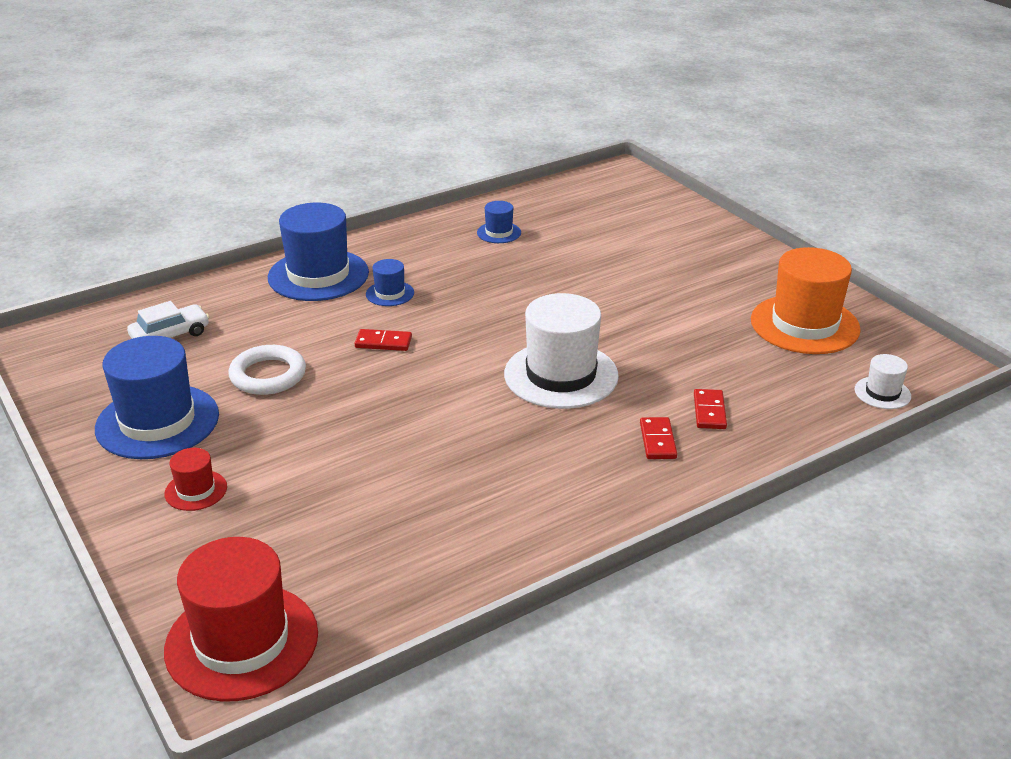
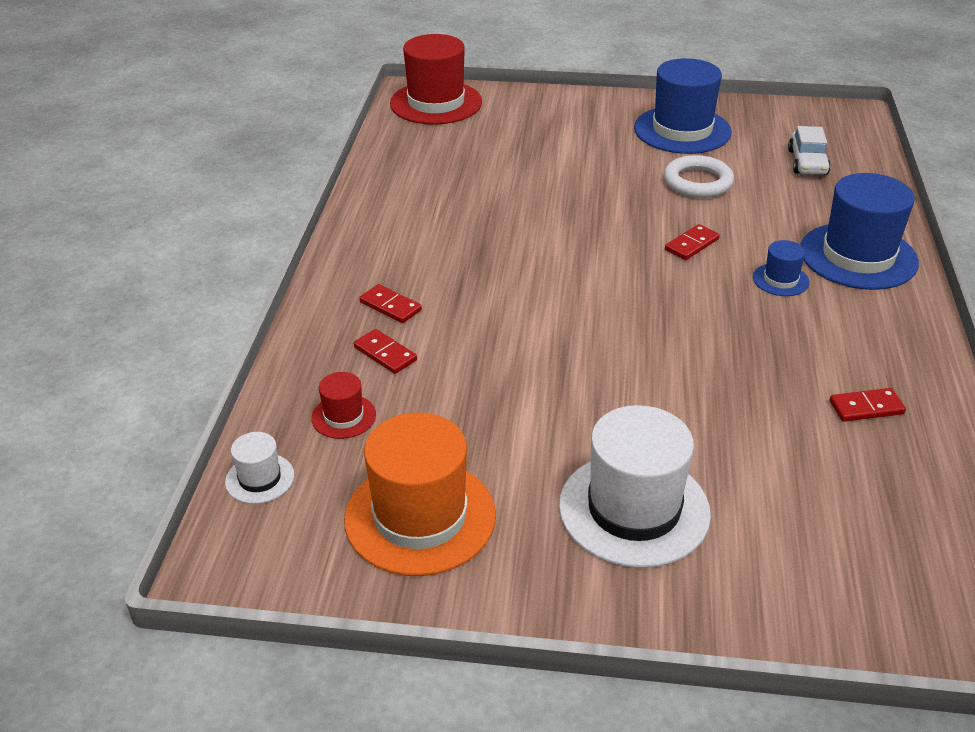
camera: 130 degrees right, 5 degrees up
red hat [164,448,227,511] -> red hat moved to [311,372,376,439]
blue hat [477,201,521,243] -> red domino [830,388,906,422]
white hat [504,293,619,409] -> white hat moved to [559,405,711,568]

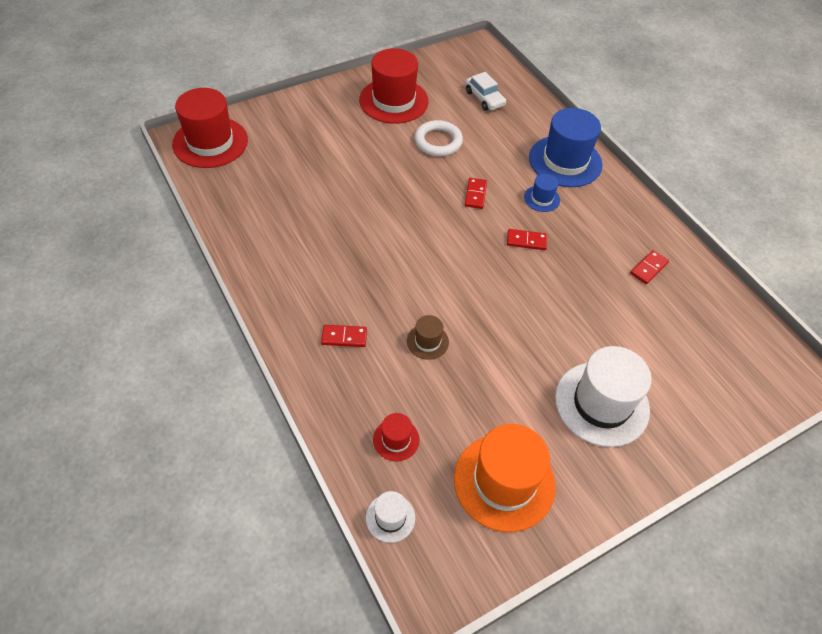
camera: 40 degrees left, 15 degrees up
red domino [354,329,417,374] -> red domino moved to [507,229,547,250]
blue hat [634,58,732,154] -> red hat [359,48,429,124]
none -> brown hat [407,315,449,360]

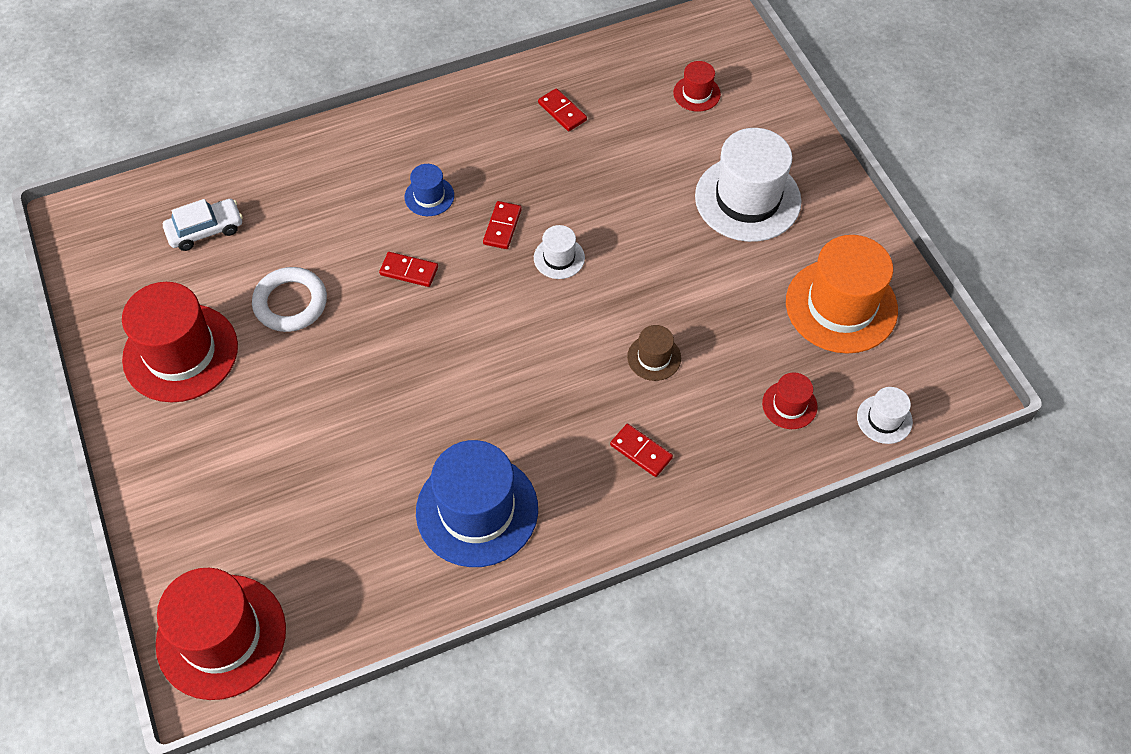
camera: 80 degrees left, 5 degrees up
red domino [321,325,367,347] -> red domino turned 60 degrees counterclockwise [610,424,673,477]
blue hat [529,108,603,187] -> blue hat moved to [416,440,538,567]
none -> white hat [534,225,585,279]
none -> red hat [673,61,721,112]

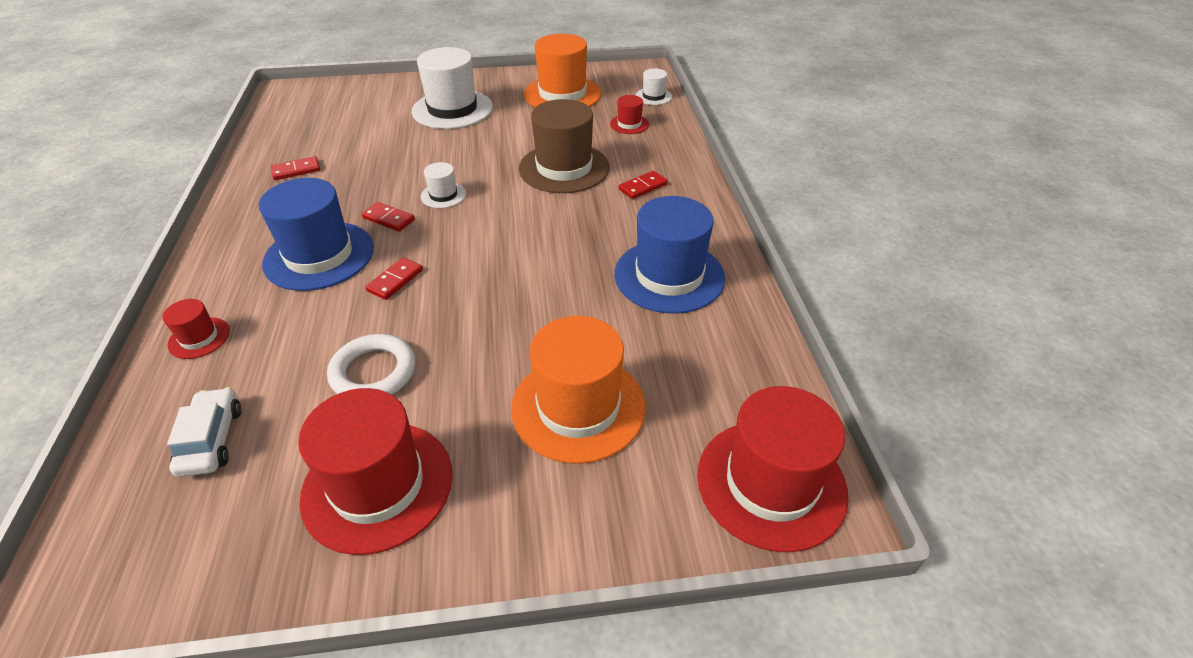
camera: 75 degrees left, 15 degrees down
blue hat [405,164,454,216] -> blue hat [259,178,374,291], size x2.13
brown hat [627,325,681,381] -> brown hat [519,99,610,193], size x2.13
red hat [673,61,721,112] -> red hat moved to [162,299,230,359]
none -> orange hat [511,316,646,464]

